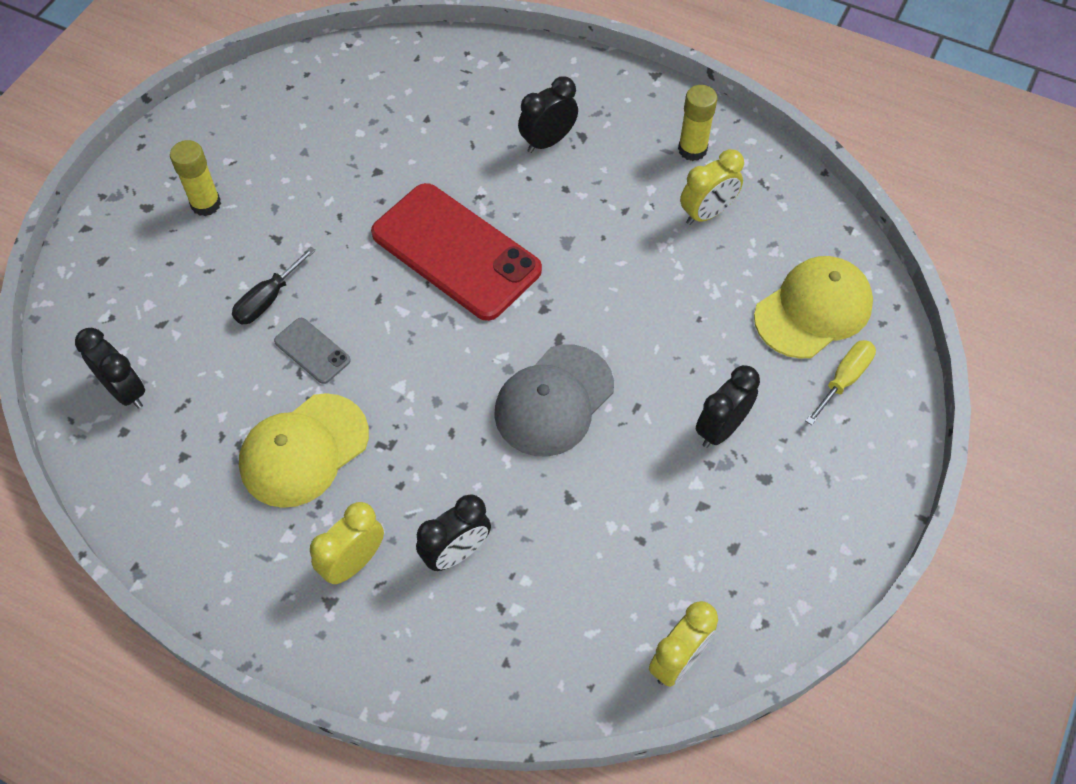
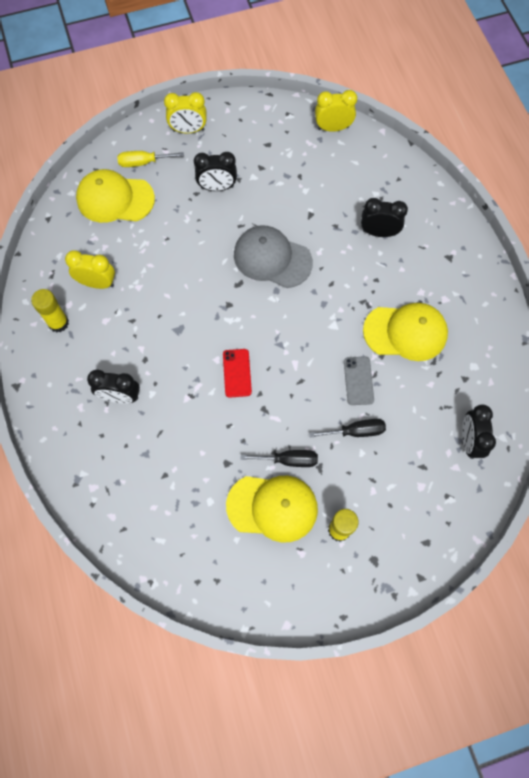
camera: 135 degrees left, 10 degrees up
yellow clock [310,502,384,584] -> yellow clock moved to [164,92,207,134]
red phone [371,183,542,321] -> red phone [223,349,252,398], size x0.44
grey cap [494,344,614,457] -> grey cap turned 150 degrees counterclockwise [234,225,313,288]
none -> yellow cap [226,476,318,542]
none -> black screwdriver [240,450,318,467]

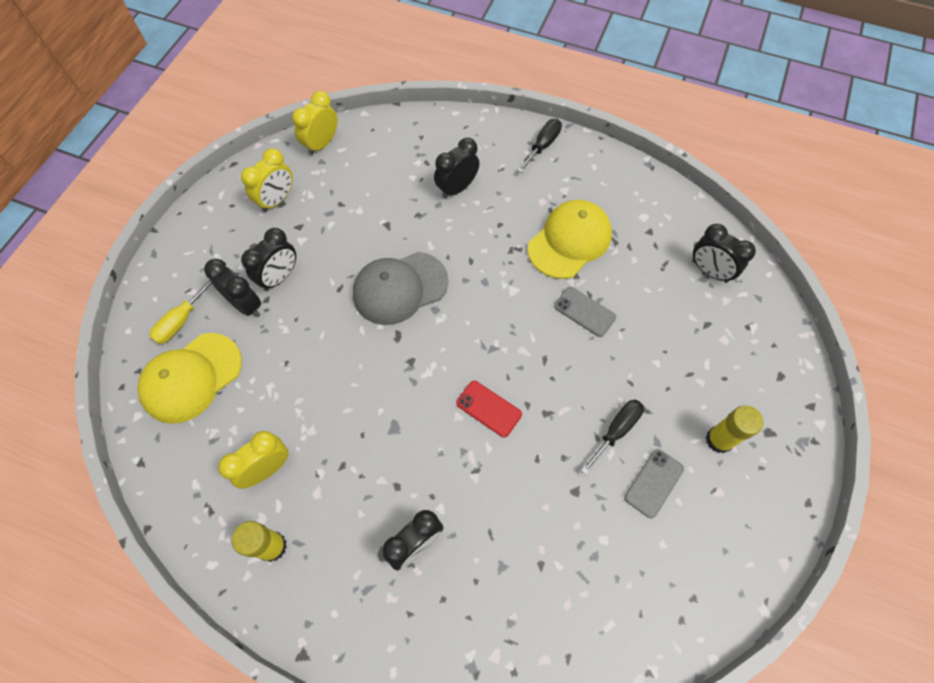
camera: 50 degrees left, 5 degrees down
yellow clock [164,92,207,134] -> yellow clock moved to [241,148,293,212]
yellow cap [226,476,318,542] -> grey phone [624,449,684,518]
black screwdriver [309,419,386,438] -> black screwdriver moved to [517,119,562,173]
none -> black clock [204,259,261,317]

